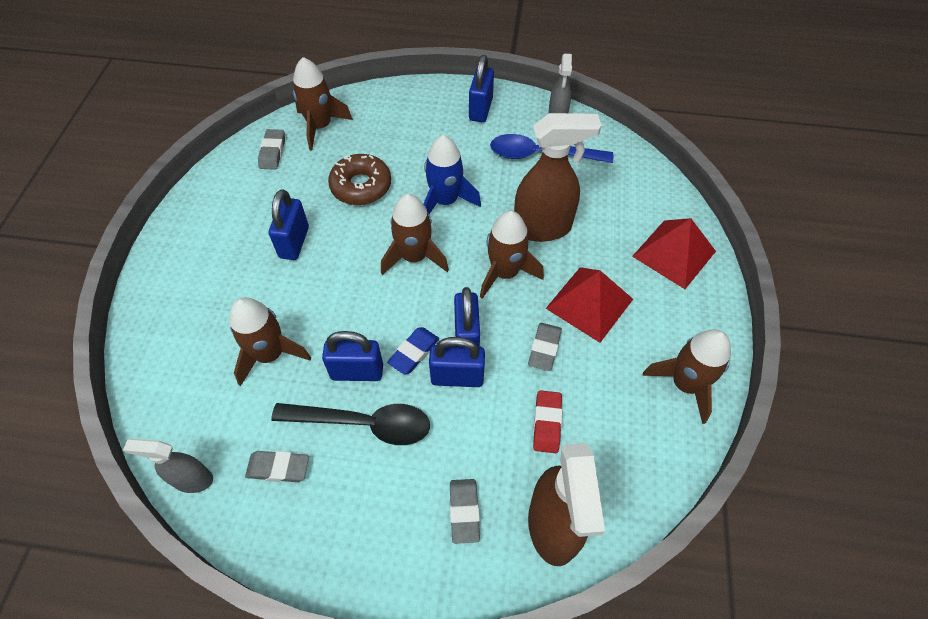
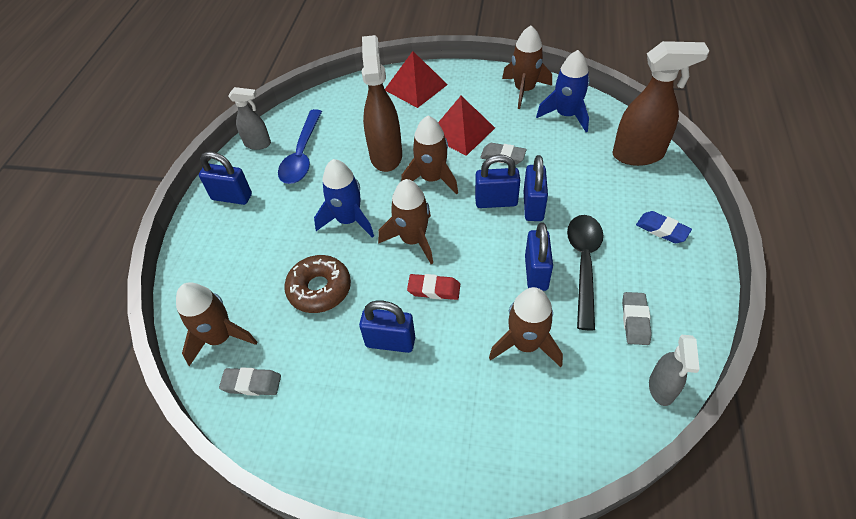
camera: 85 degrees left, 5 degrees down
blue eraser [387,327,439,374] -> blue eraser moved to [636,211,692,243]
grey eraser [450,479,480,544] -> none
red eraser [533,390,562,453] -> red eraser moved to [407,274,460,300]
none -> blue rocket [536,50,590,132]

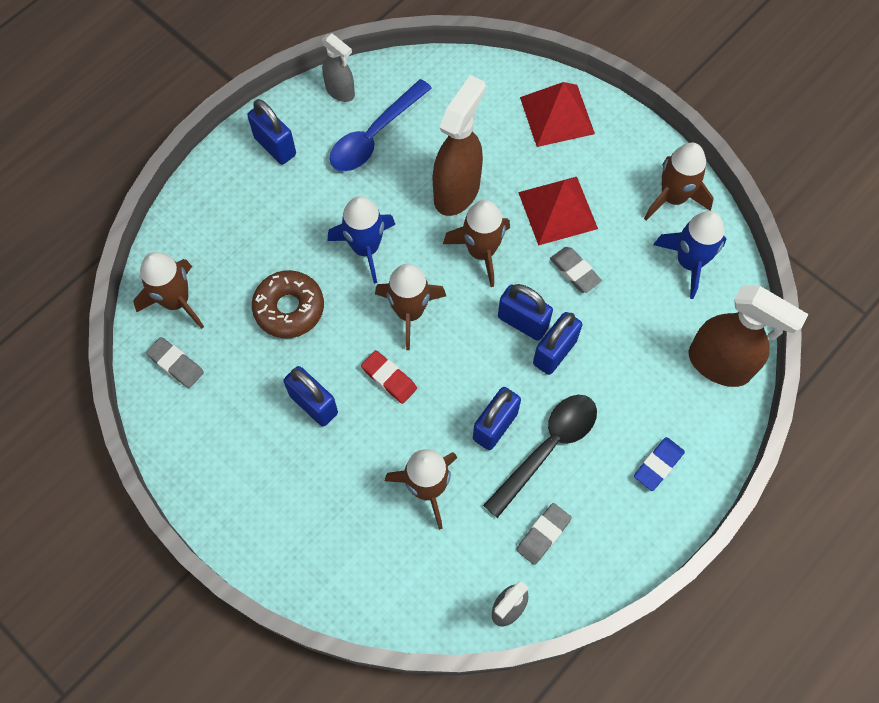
camera: 30 degrees right, 15 degrees up
blue eraser [636,211,692,243] -> blue eraser turned 60 degrees clockwise [634,437,685,491]

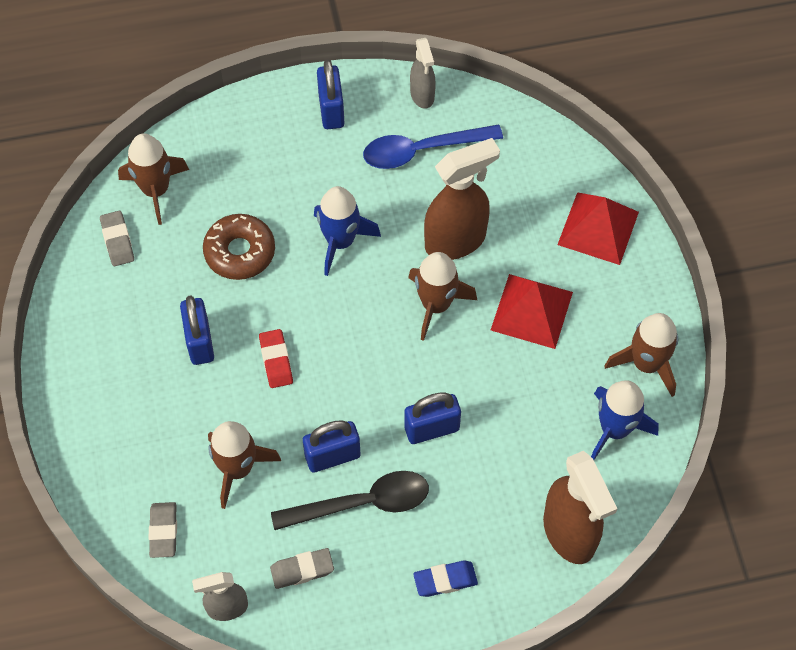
camera: 35 degrees right, 5 degrees down
brown rocket [375,264,446,350] -> none
blue padlock [498,284,553,341] -> none
grey eraser [550,247,602,293] -> grey eraser moved to [149,502,177,558]

